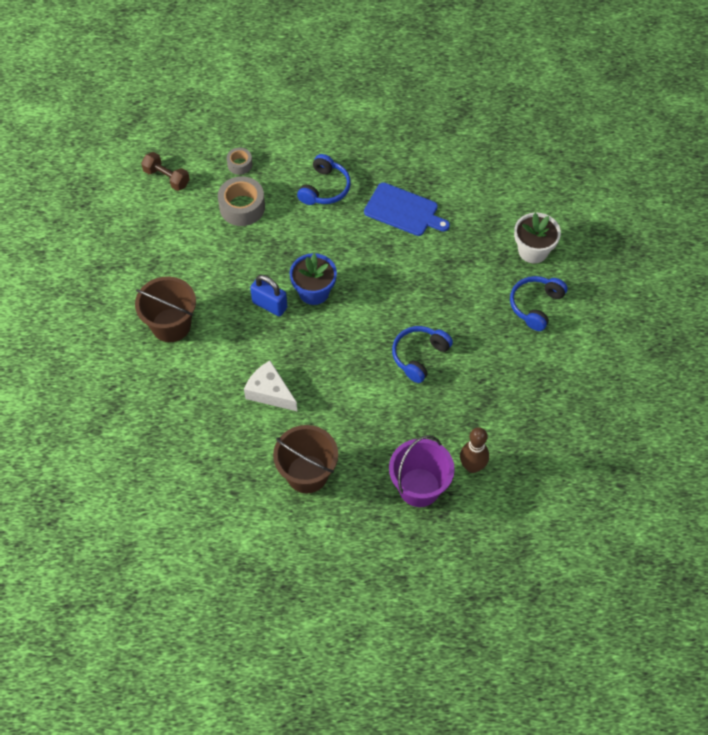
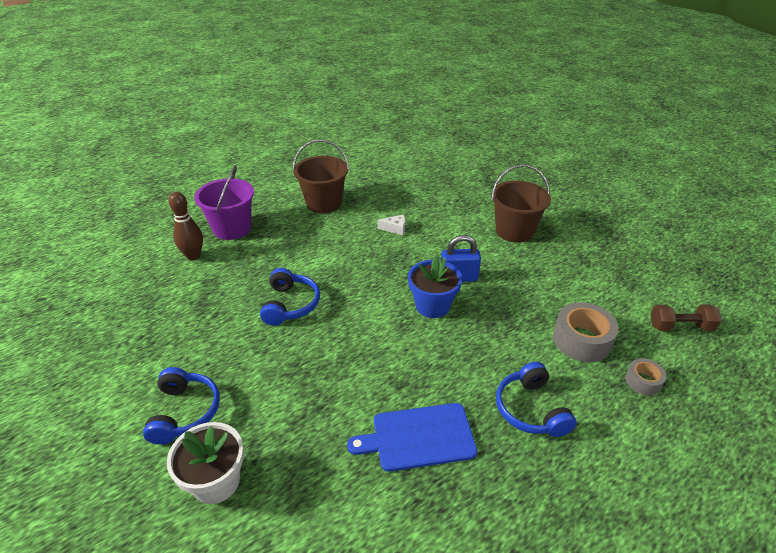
camera: 145 degrees right, 20 degrees down
white cheese [244,361,297,411] -> white cheese [378,215,405,235], size x0.56

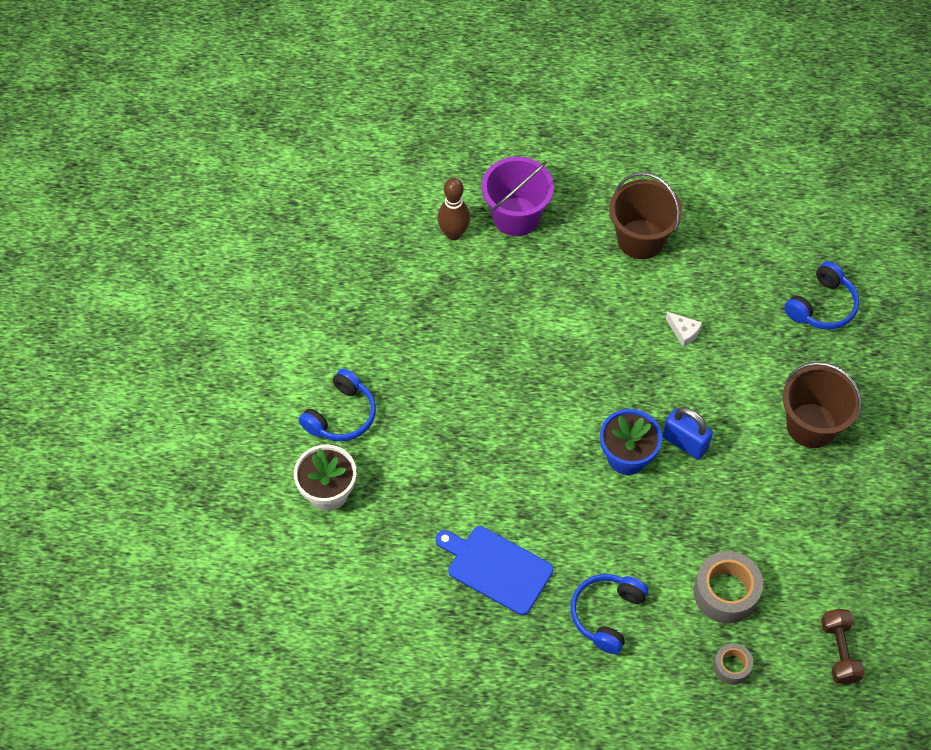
camera: 40 degrees right, 20 degrees up
blue headphones [260,268,320,326] -> blue headphones moved to [784,261,859,330]
brown dumbbell [651,304,722,331] -> brown dumbbell turned 45 degrees clockwise [821,609,865,684]

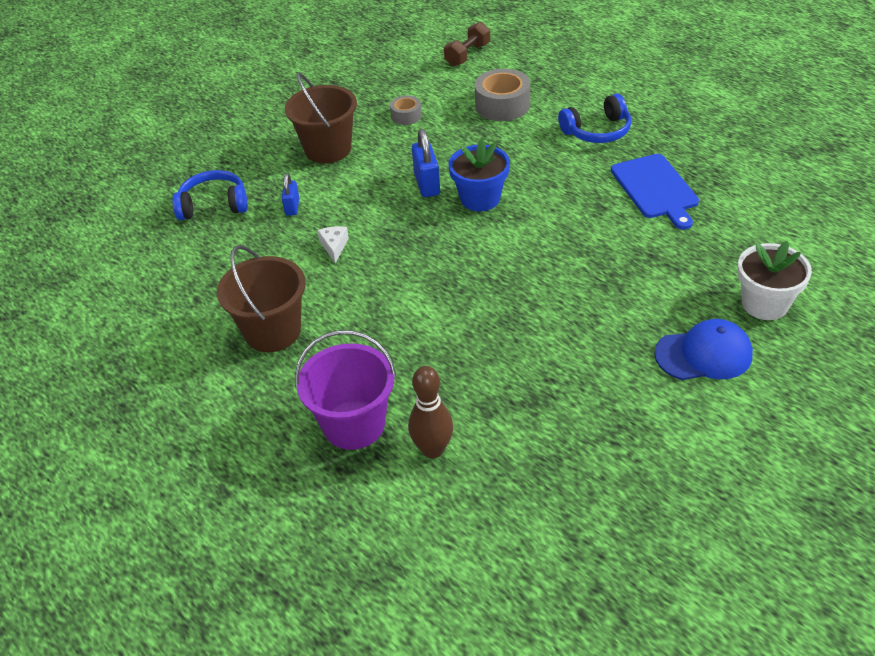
camera: 135 degrees left, 15 degrees down
blue headphones [299,368,376,441] -> blue cap [655,319,753,380]
grey tape [713,643,753,685] -> grey tape moved to [390,95,422,125]
none -> blue padlock [282,173,299,216]

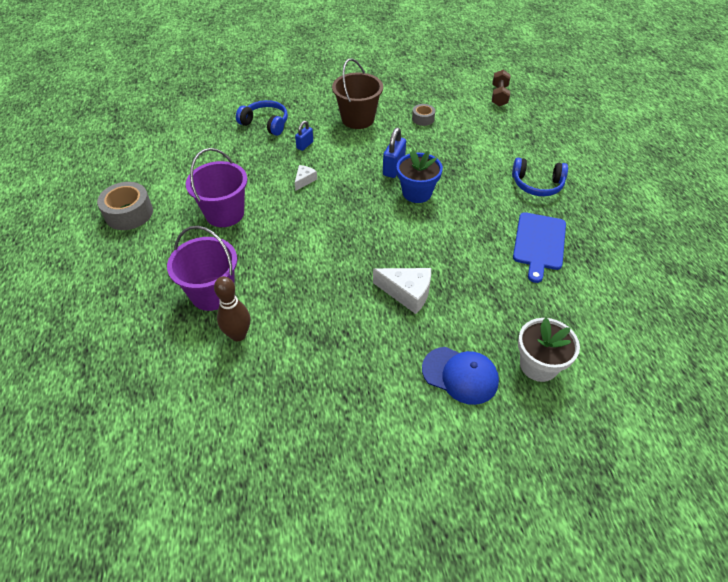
camera: 30 degrees right, 5 degrees up
brown bucket [217,245,306,352] -> purple bucket [186,148,247,227]
brown dumbbell [444,22,490,66] -> brown dumbbell turned 60 degrees counterclockwise [492,70,510,106]
grey tape [475,69,530,121] -> grey tape moved to [97,182,153,230]
none -> white cheese [373,268,431,314]

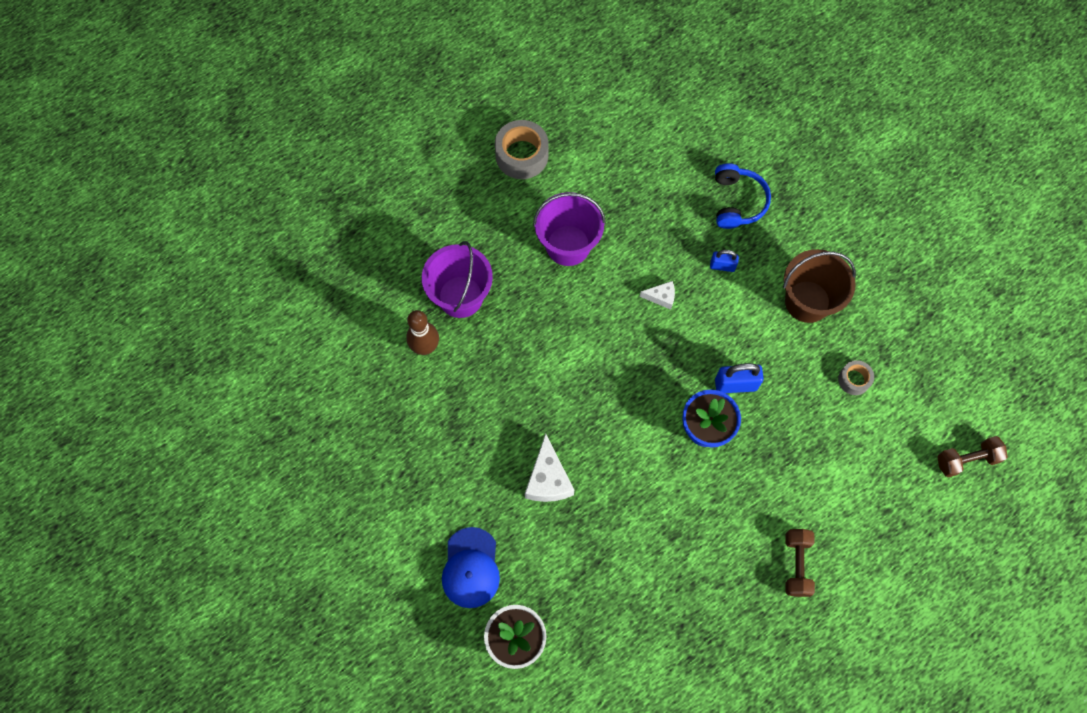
camera: 65 degrees right, 20 degrees up
blue headphones [512,158,568,196] -> brown dumbbell [785,529,815,597]
blue cutting board [513,212,566,283] -> none

